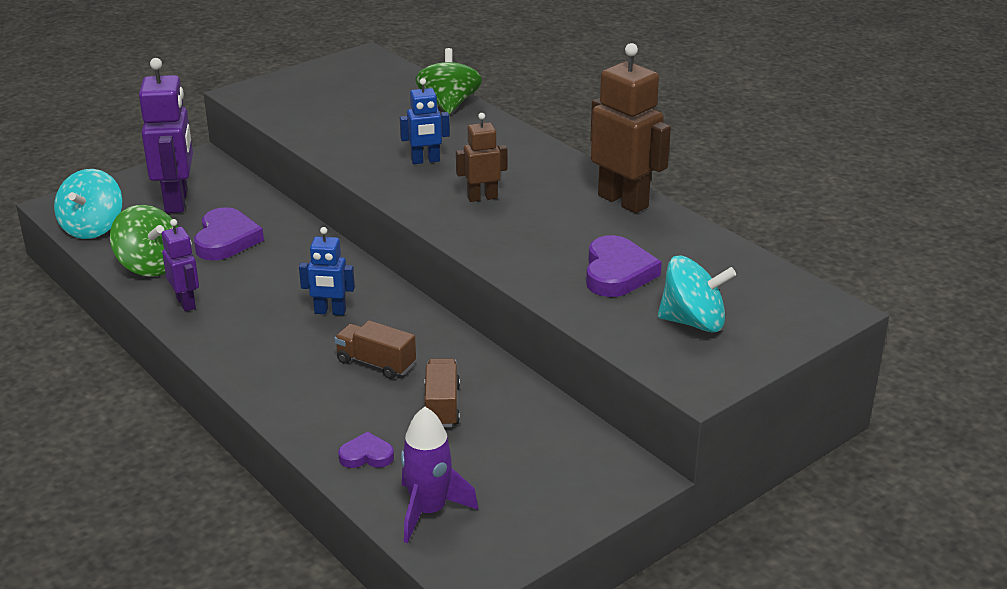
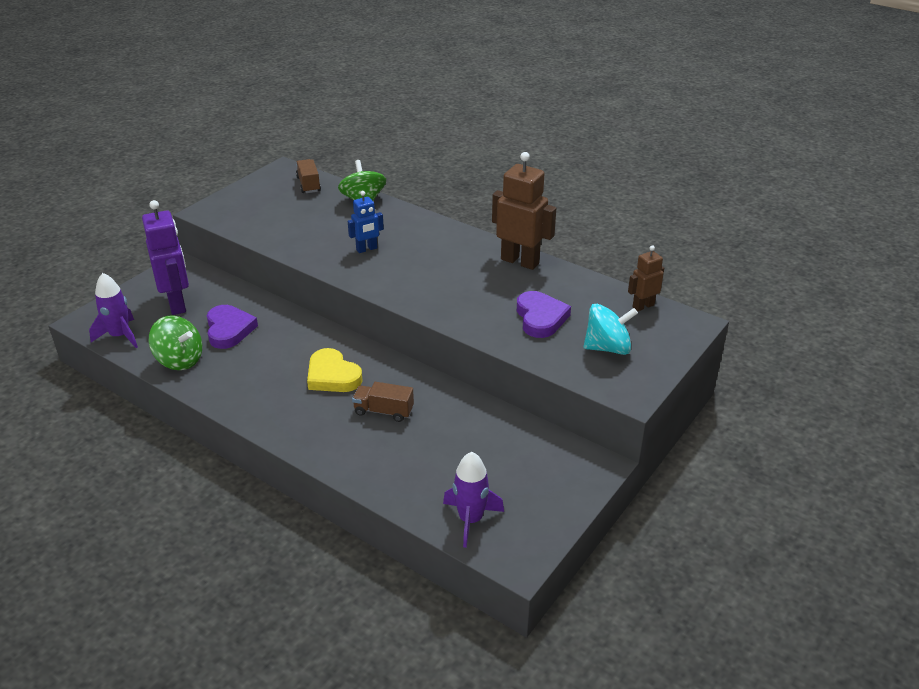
camera: 15 degrees left, 5 degrees up
turquoise spinning top [54,169,122,239] -> purple rocket [89,273,138,348]
purple robot [162,219,199,312] -> none
blue robot [299,227,355,315] -> yellow heart [307,348,363,392]
purple heart [338,432,394,468] -> none
brown truck [425,358,460,427] -> brown truck moved to [296,159,321,193]
brown robot [456,113,507,202] -> brown robot moved to [628,245,664,312]

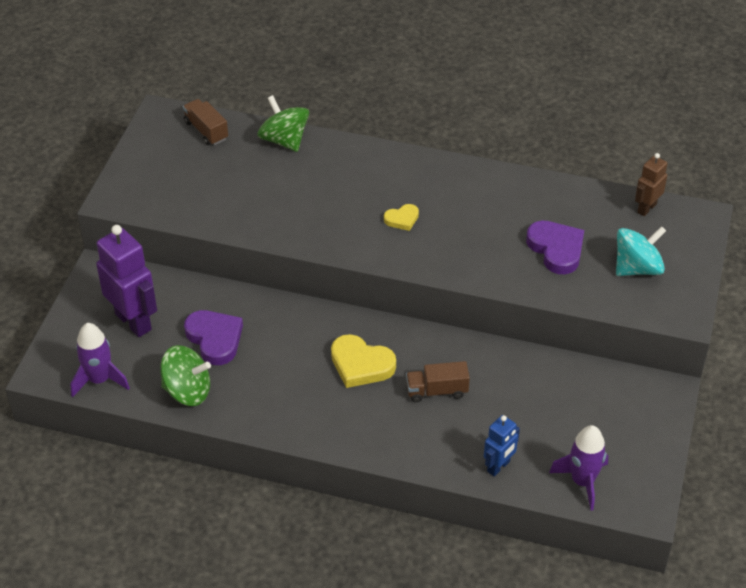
camera: 20 degrees left, 10 degrees up
blue robot [348,191,384,253] -> blue robot moved to [484,415,520,477]
brown robot [492,152,556,270] -> none
none -> yellow heart [384,204,419,231]

